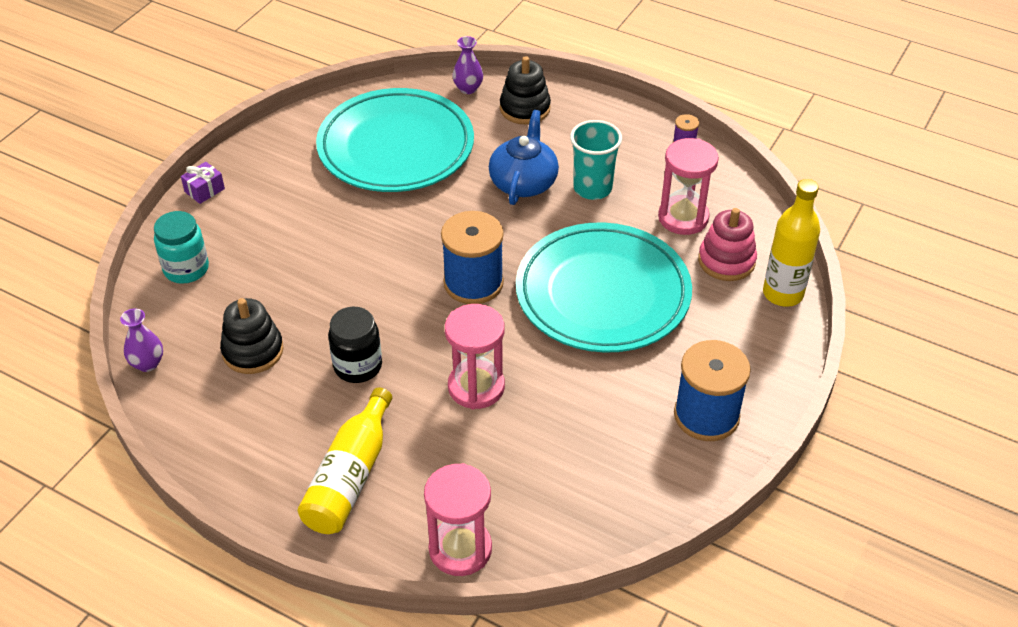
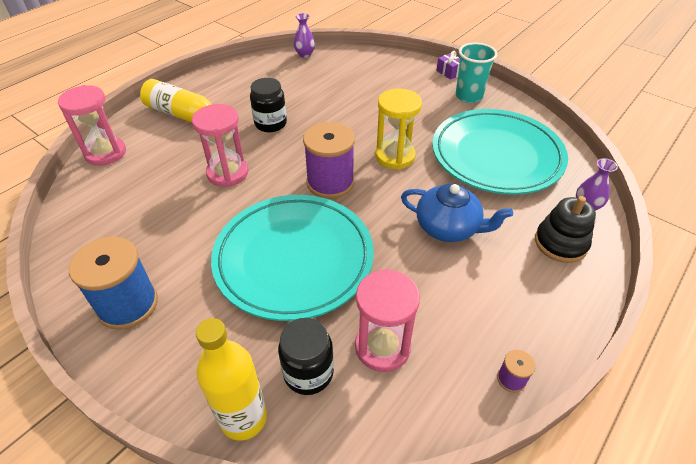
camera: 100 degrees right, 0 degrees up
turquoise jar [154,211,209,284] -> none
black stacking toy [220,298,284,374] -> none
blue spool [441,211,504,304] -> purple spool [303,122,355,199]
turquoise cup [570,120,622,200] -> turquoise cup moved to [456,43,497,103]
pink stacking toy [698,208,757,281] -> black jar [278,318,334,395]
none -> yellow hourglass [375,89,422,170]

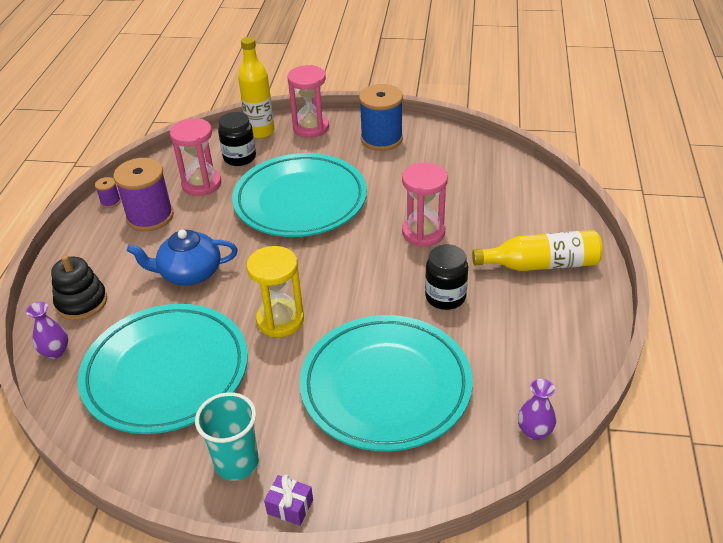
camera: 150 degrees right, 5 degrees down
pink hourglass [58,85,126,166] -> pink hourglass moved to [287,65,329,138]
purple spool [303,122,355,199] -> purple spool moved to [113,158,174,231]
none -> turquoise plate [300,315,473,452]

